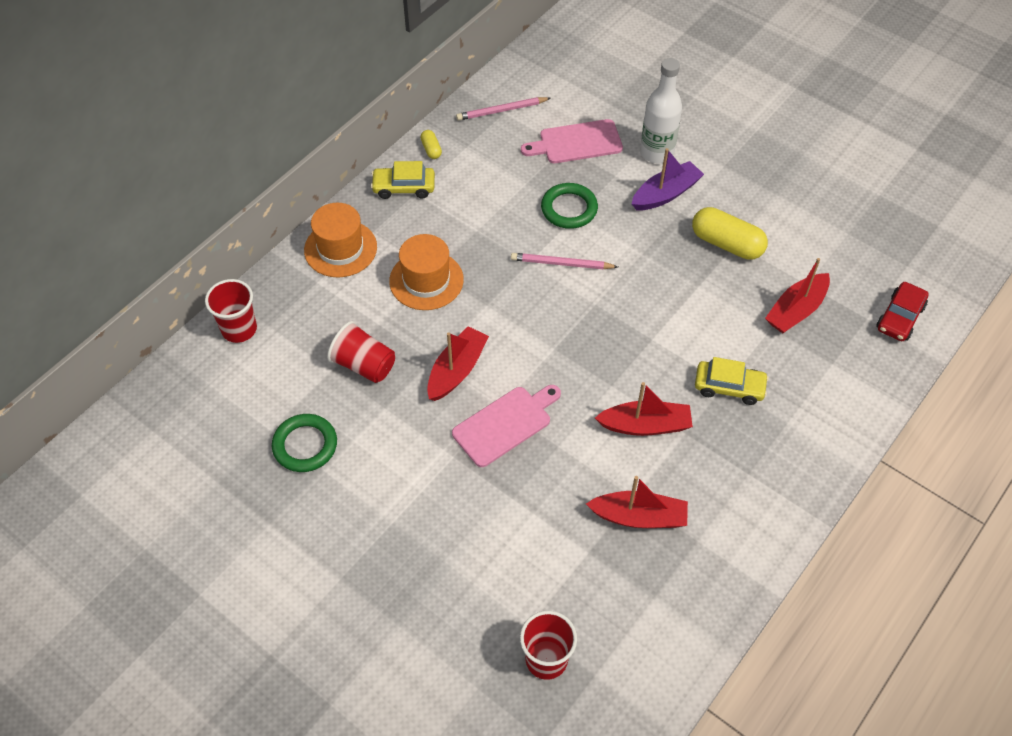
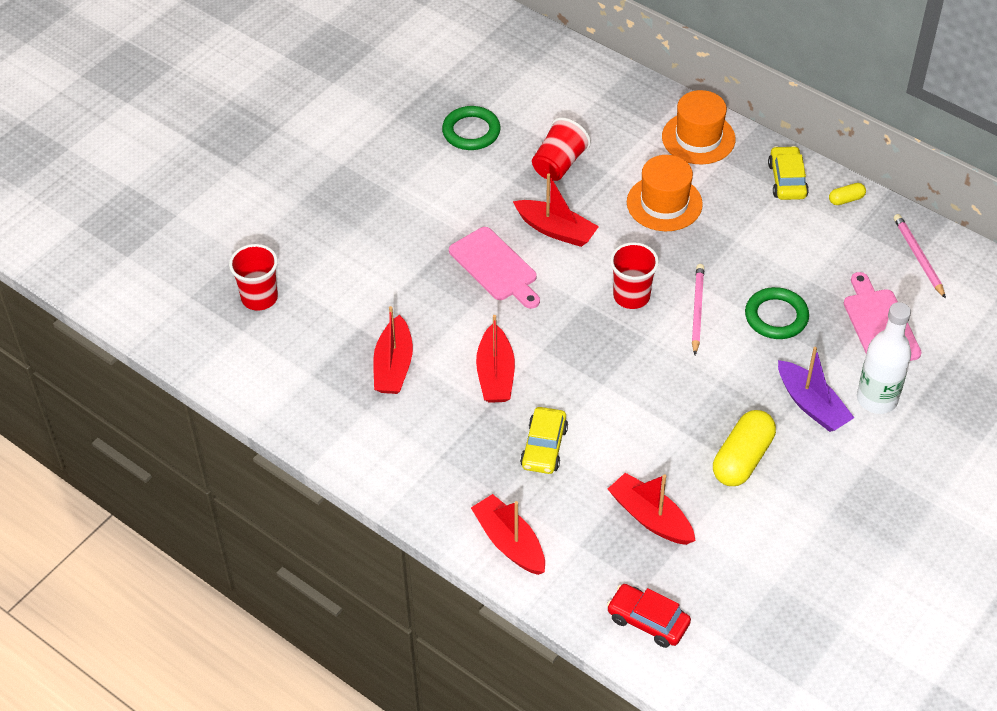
camera: 90 degrees right, 5 degrees down
red cup [205,279,257,343] -> red cup moved to [610,242,659,309]
none -> red boat [471,494,545,575]

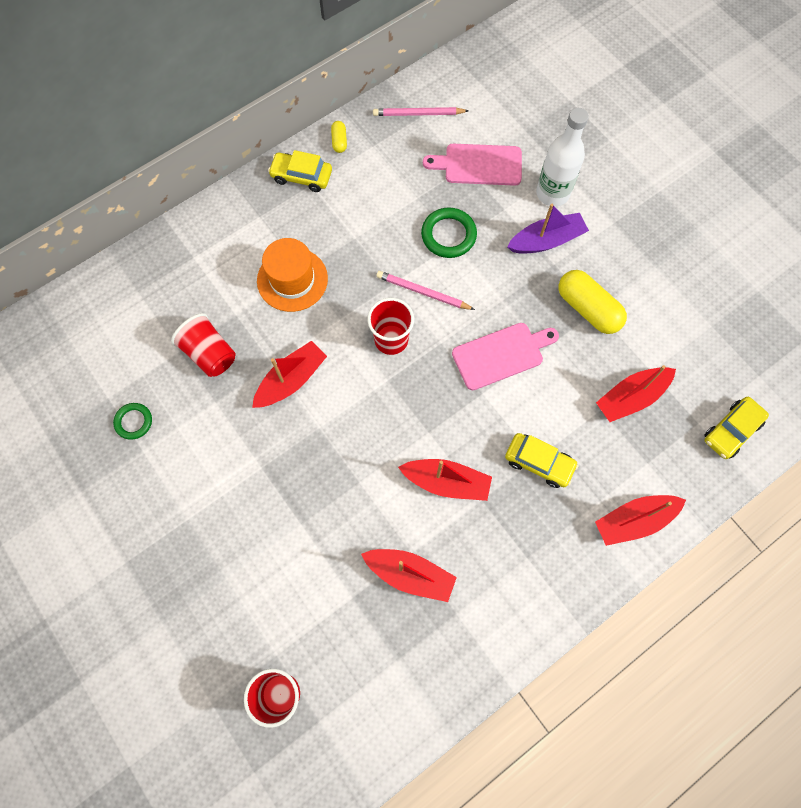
camera: 75 degrees left, 20 degrees up
green ring [442,106,501,150] -> green ring [113,403,152,440], size x0.63
pink cutting board [449,227,540,309] -> pink cutting board moved to [452,323,559,390]
red car [607,584,691,648] -> yellow car [704,397,769,459]
orange hat [662,90,736,164] -> none

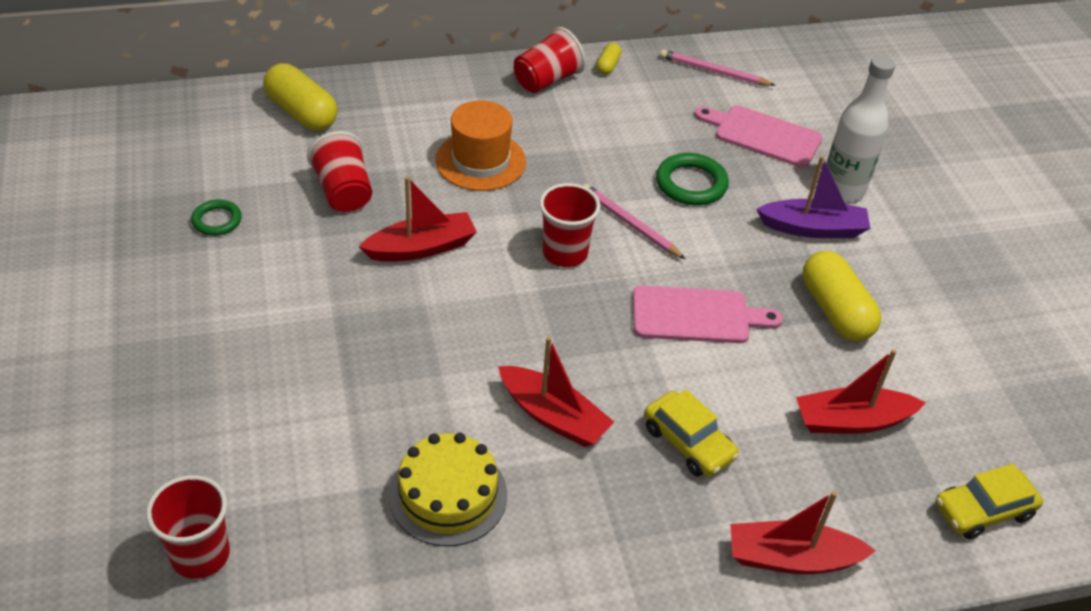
camera: 20 degrees right, 25 degrees down
yellow car [268,150,332,192] -> red cup [514,27,585,93]
red boat [361,549,457,602] -> yellow cake [389,433,507,546]
none -> yellow capsule [263,63,338,131]

